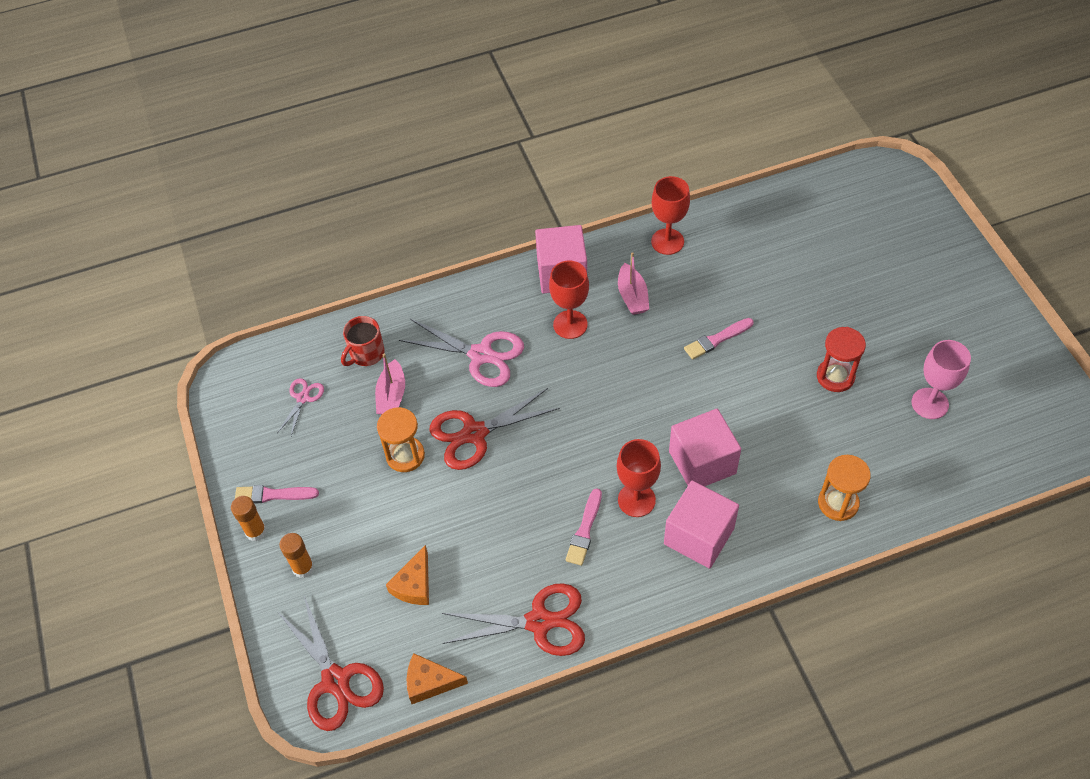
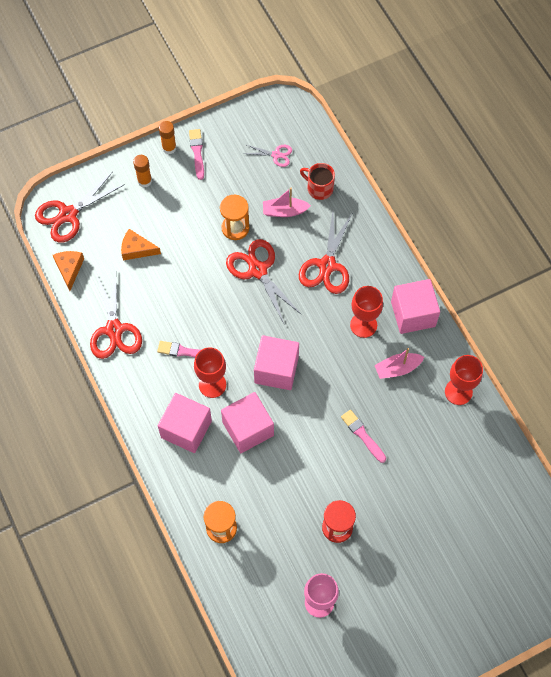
camera: 80 degrees right, 10 degrees up
pink scissors [399,319,524,387] -> red scissors [299,212,353,294]
none -> pink cube [254,335,299,390]

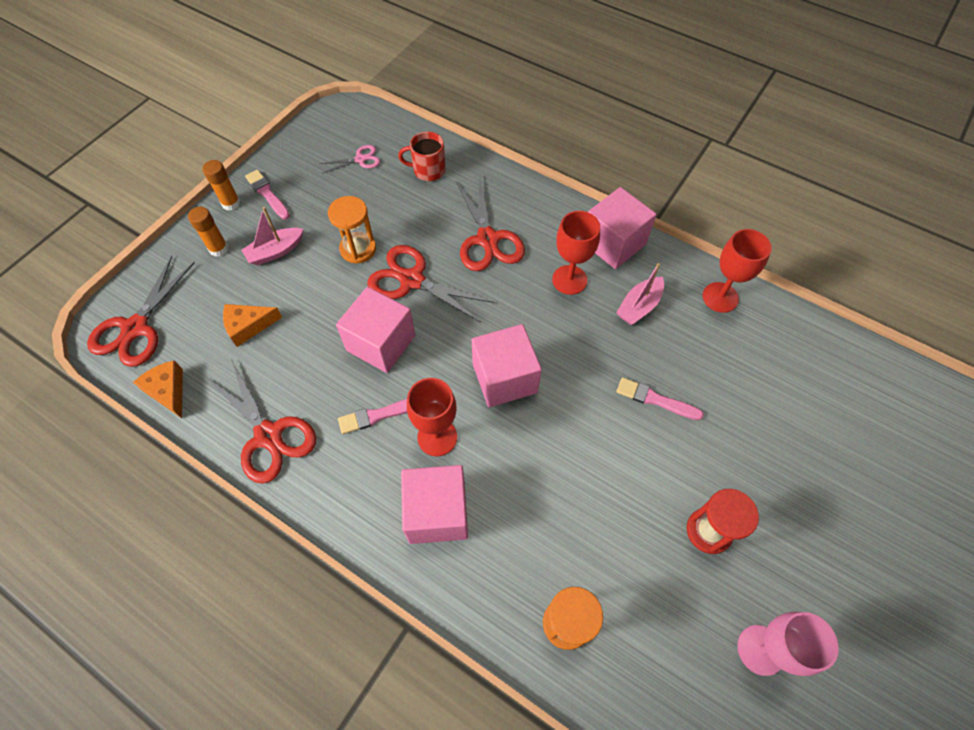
camera: 30 degrees left, 5 degrees down
pink cube [221,392,274,453] -> pink cube moved to [336,287,415,373]
pink boat [263,188,311,217] -> pink boat moved to [241,207,303,266]

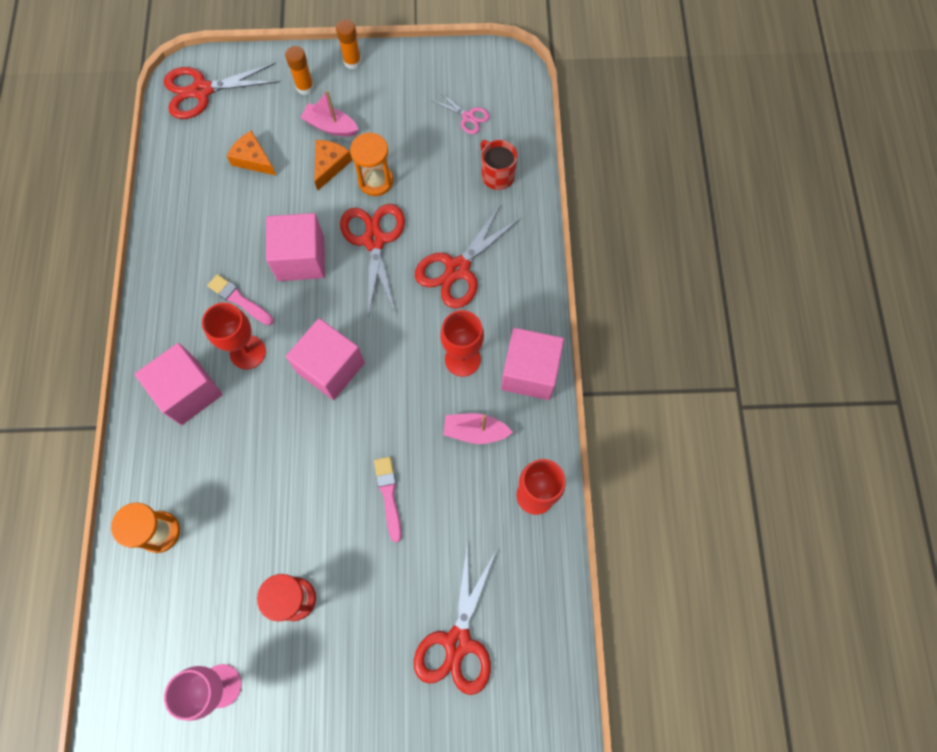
camera: 55 degrees right, 10 degrees up
orange cheese [133,360,183,418] -> orange cheese moved to [314,140,352,190]
red scissors [207,361,316,484] -> red scissors moved to [414,545,496,695]
pink brush [245,170,290,219] -> none

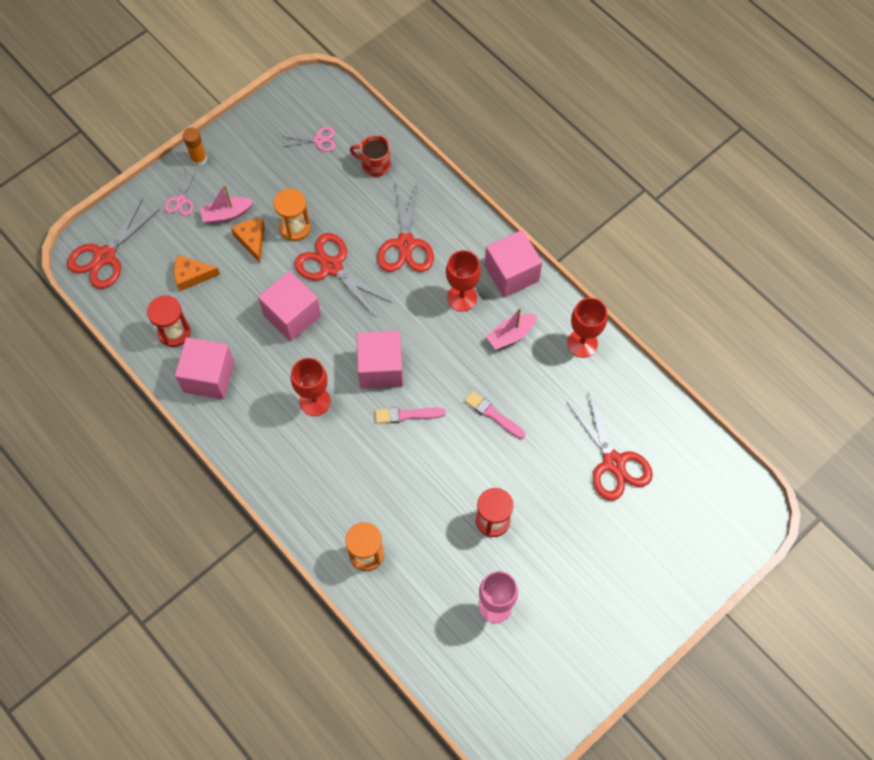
camera: 40 degrees left, 5 degrees down
pink cube [135,343,223,425] -> pink cube moved to [175,337,234,399]
pink brush [207,274,274,326] -> pink brush moved to [375,407,446,424]
orange glue stick [285,46,314,95] -> pink scissors [164,168,197,216]
none -> red hourglass [147,295,191,347]

